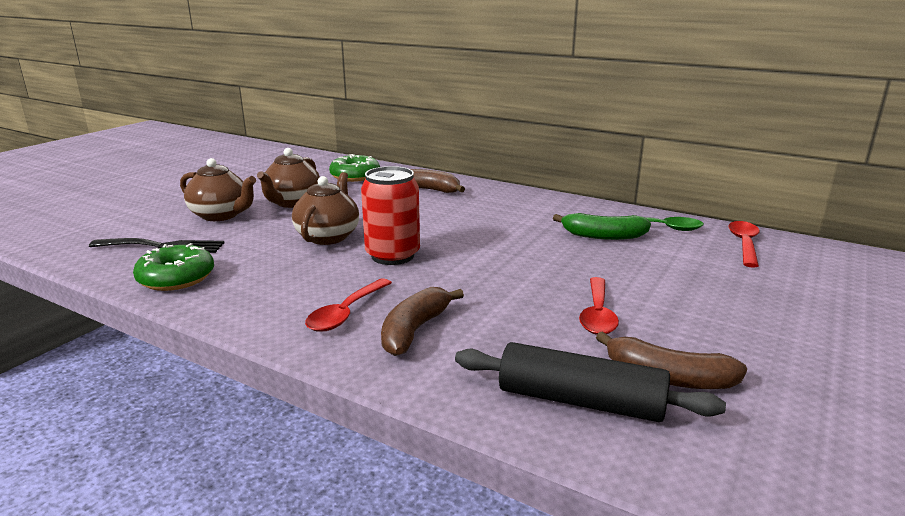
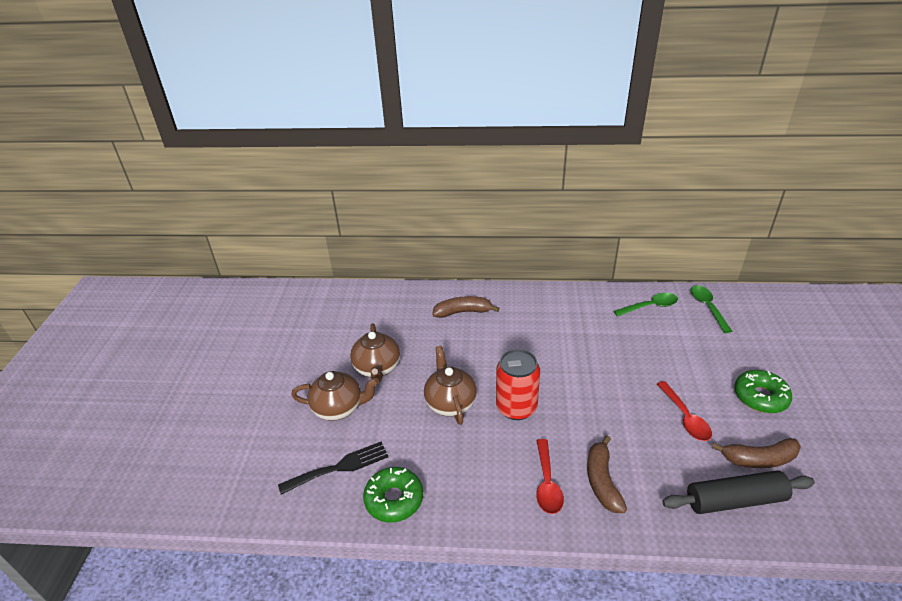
camera: 25 degrees left, 15 degrees up
green donut [329,154,380,182] -> green donut moved to [734,370,792,413]
green banana [553,213,651,240] -> none
red spoon [728,221,759,268] -> green spoon [691,285,732,333]

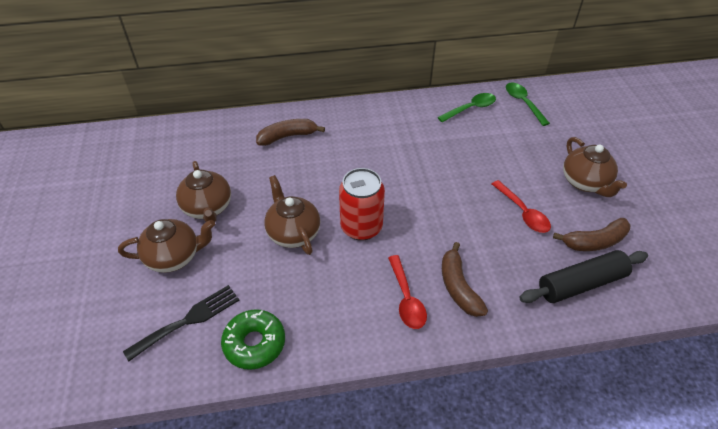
camera: 15 degrees left, 10 degrees up
green donut [734,370,792,413] -> brown teapot [563,137,627,197]

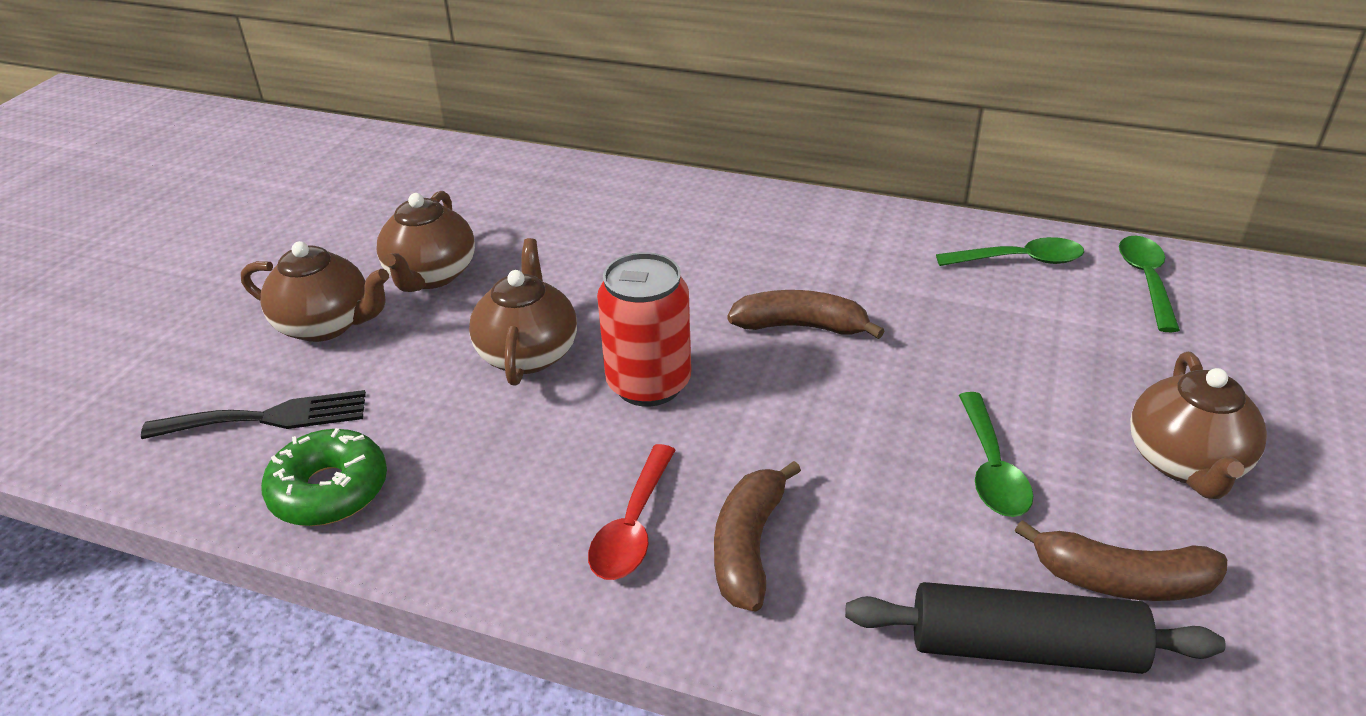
camera: 30 degrees right, 10 degrees down
brown banana [256,119,325,146] -> brown banana moved to [727,290,884,339]
red spoon [492,180,551,233] -> green spoon [959,392,1033,517]

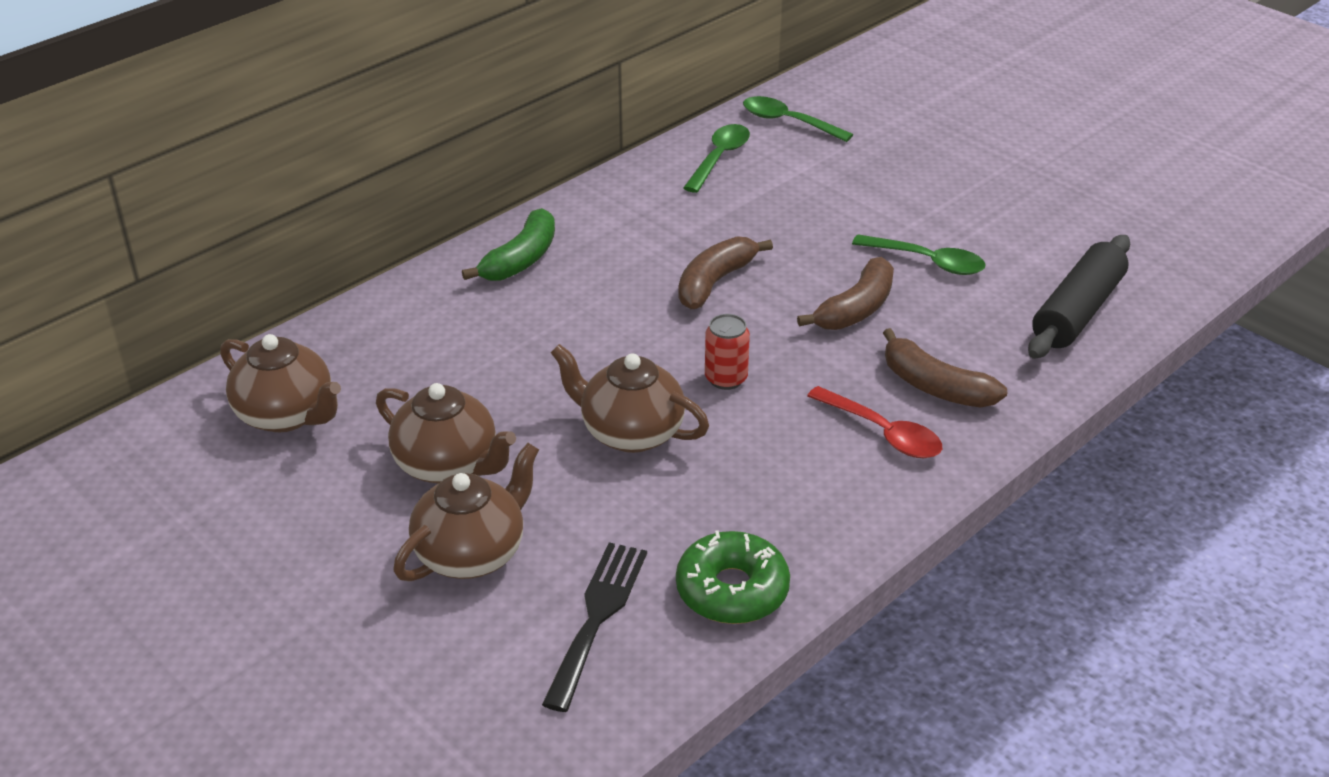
camera: 65 degrees left, 0 degrees up
red can [597,252,691,407] -> red can [705,314,750,390], size x0.56
brown banana [1015,520,1227,601] -> brown banana moved to [797,257,894,330]
brown teapot [1130,352,1267,499] -> brown teapot moved to [220,334,341,432]
none -> green banana [462,208,555,281]

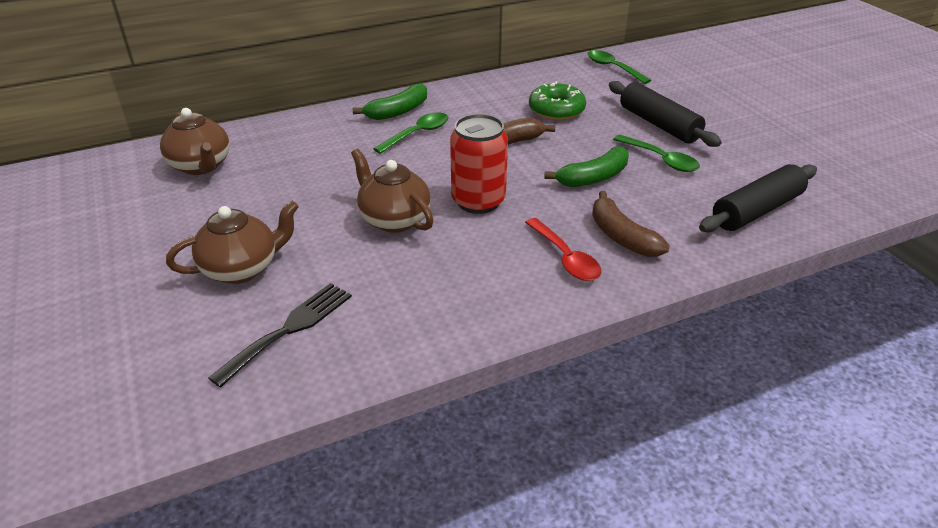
camera: 20 degrees right, 0 degrees up
brown teapot [376,383,516,484] -> none
green donut [676,530,790,624] -> green donut moved to [529,82,586,120]
green spoon [683,124,750,193] -> green spoon moved to [373,112,449,154]
red can [705,314,750,390] -> red can [450,114,508,214], size x1.79
brown banana [797,257,894,330] -> green banana [544,147,629,187]
none -> black rolling pin [609,81,722,147]

